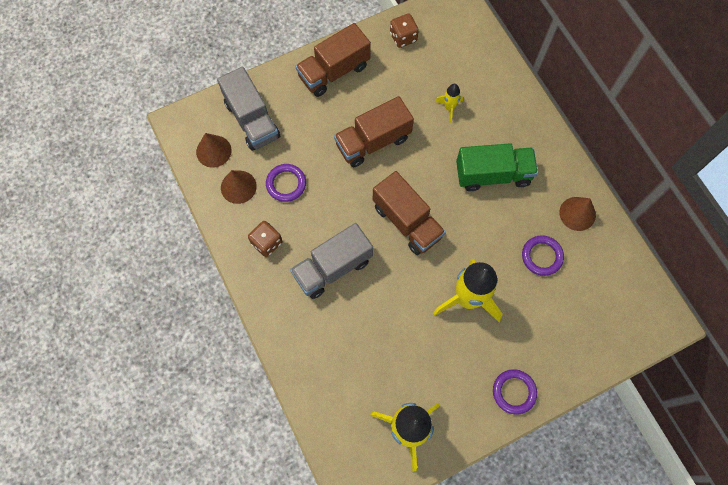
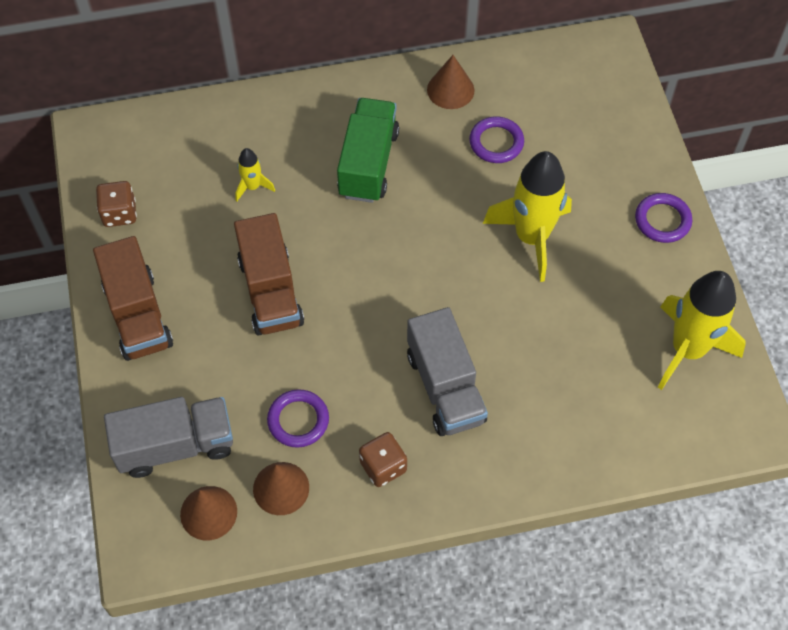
camera: 75 degrees left, 10 degrees down
brown truck [373,171,446,255] -> none

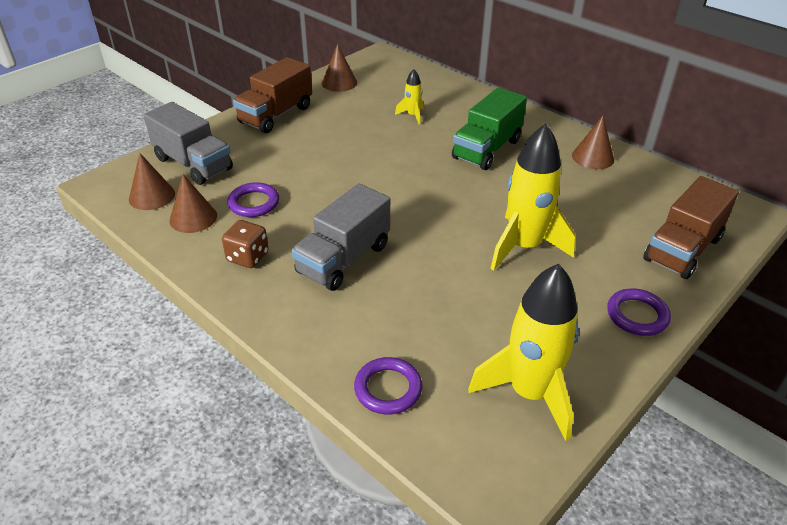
camera: 55 degrees right, 20 degrees down
brown dice [96,181,137,227] -> brown cone [322,44,357,92]
brown truck [234,213,304,335] -> brown truck moved to [643,176,739,279]
green truck [337,98,399,203] -> green truck turned 150 degrees clockwise [452,87,527,170]
purple ring [469,116,524,163] -> purple ring moved to [354,357,423,415]

